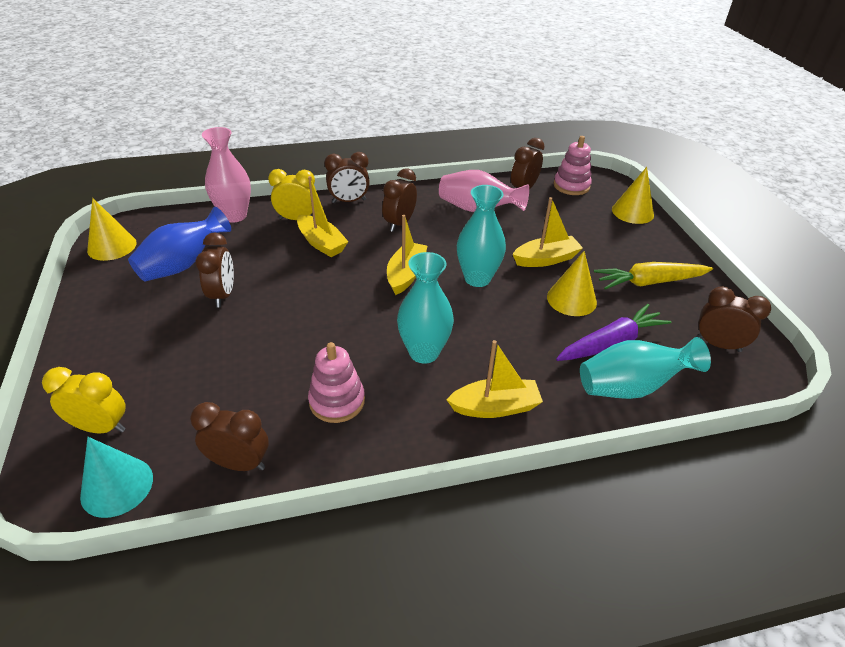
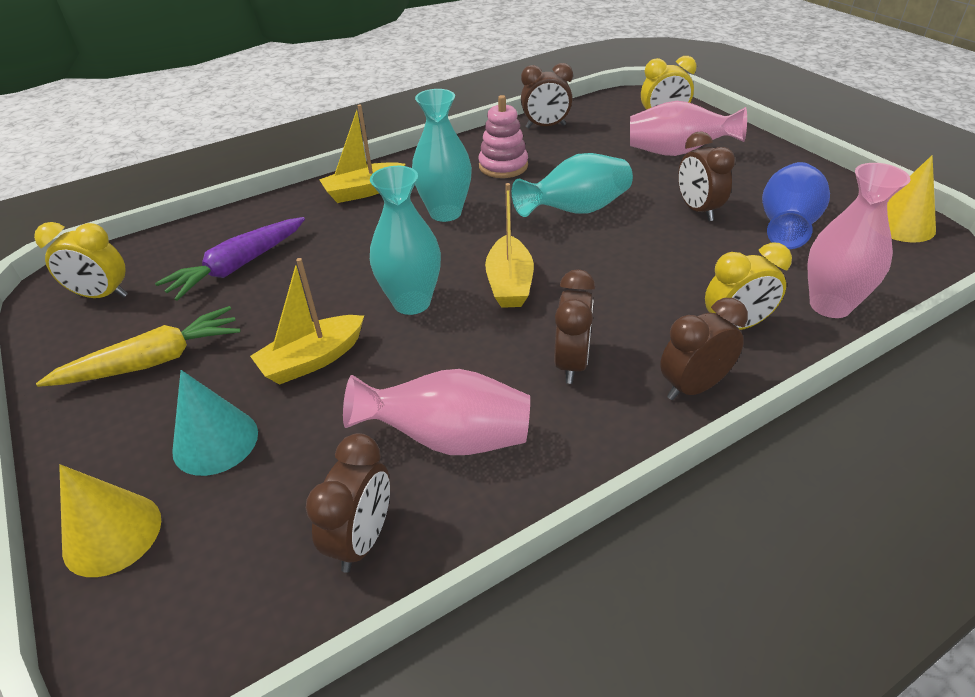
camera: 165 degrees right, 0 degrees up
turquoise cone [80,437,153,518] -> turquoise cone moved to [172,370,258,476]
yellow boat [297,176,349,257] -> none
yellow cone [547,251,597,316] -> none
pink stacking toy [554,136,592,195] -> none
turquoise vase [580,337,711,399] -> turquoise vase moved to [512,153,633,217]
brown clock [696,286,771,352] -> yellow clock [34,222,128,298]
none -> pink vase [630,101,747,156]

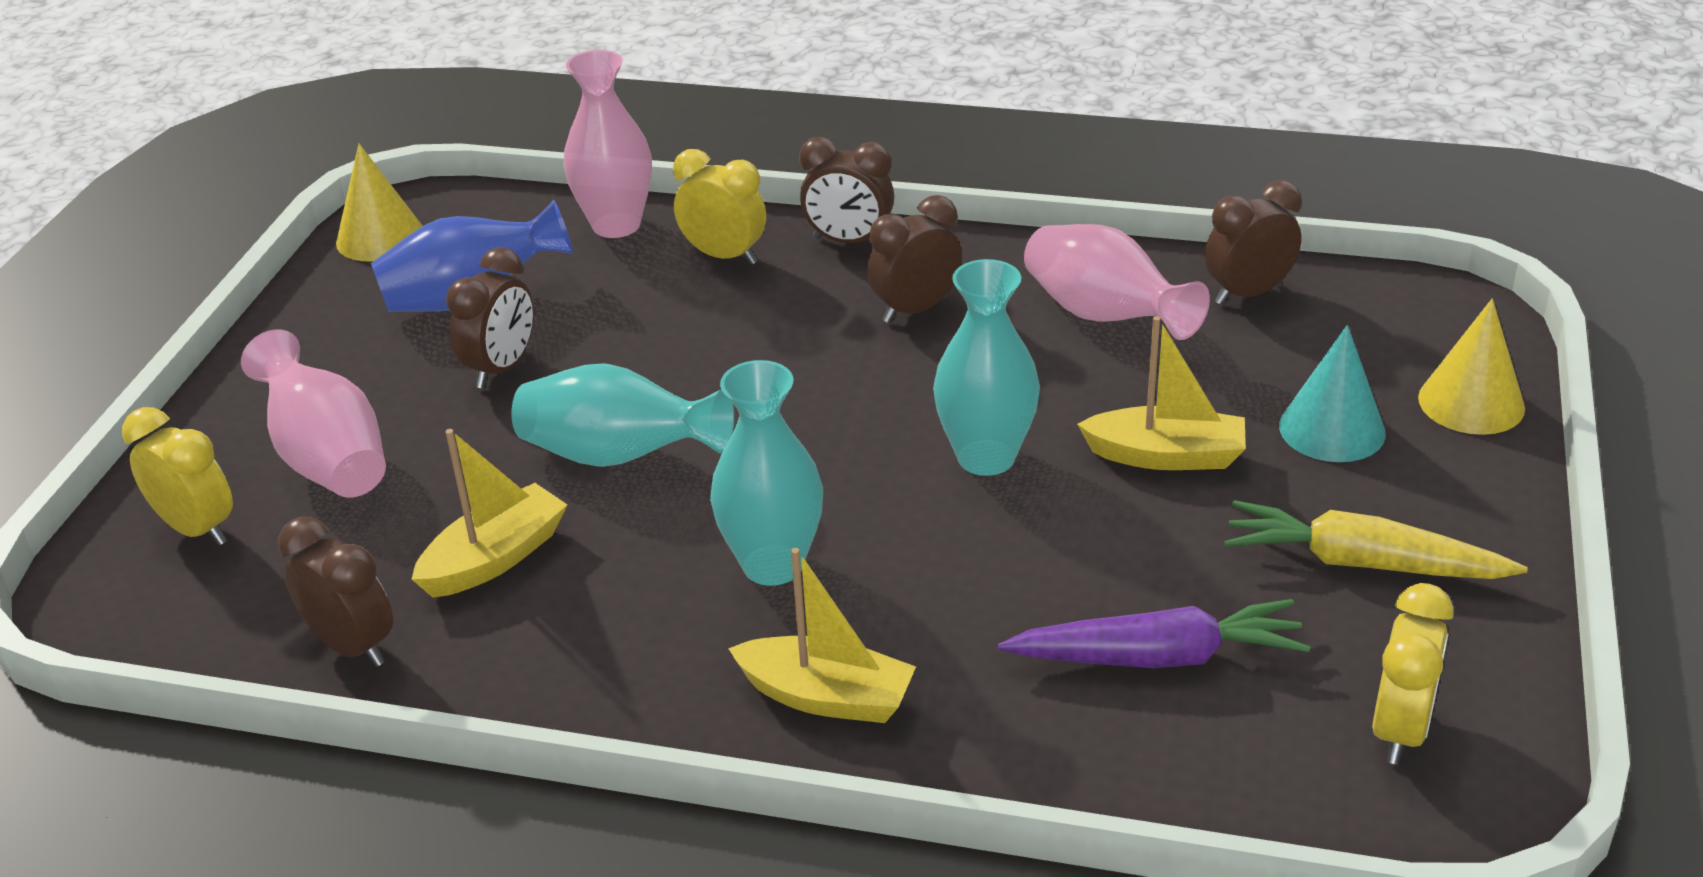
camera: 135 degrees left, 5 degrees down
yellow clock [34,222,128,298] -> yellow clock turned 60 degrees clockwise [1372,583,1453,764]
pink stacking toy [479,95,528,178] -> none
yellow boat [485,183,534,308] -> yellow boat moved to [412,429,567,598]

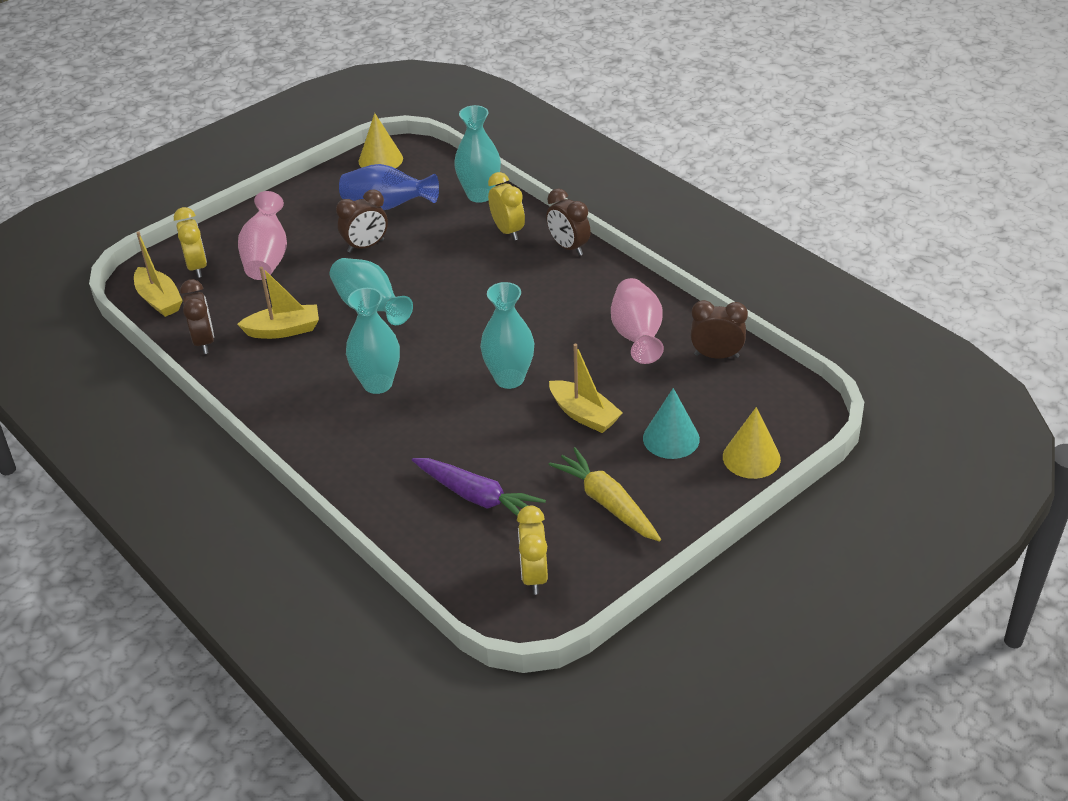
camera: 35 degrees right, 5 degrees up
pink vase [563,50,652,238] -> turquoise vase [454,105,501,203]
yellow boat [728,548,916,723] -> yellow boat moved to [134,231,183,317]
brown clock [867,195,962,323] -> none
yellow clock [1372,583,1453,764] -> yellow clock turned 120 degrees clockwise [517,506,548,595]

